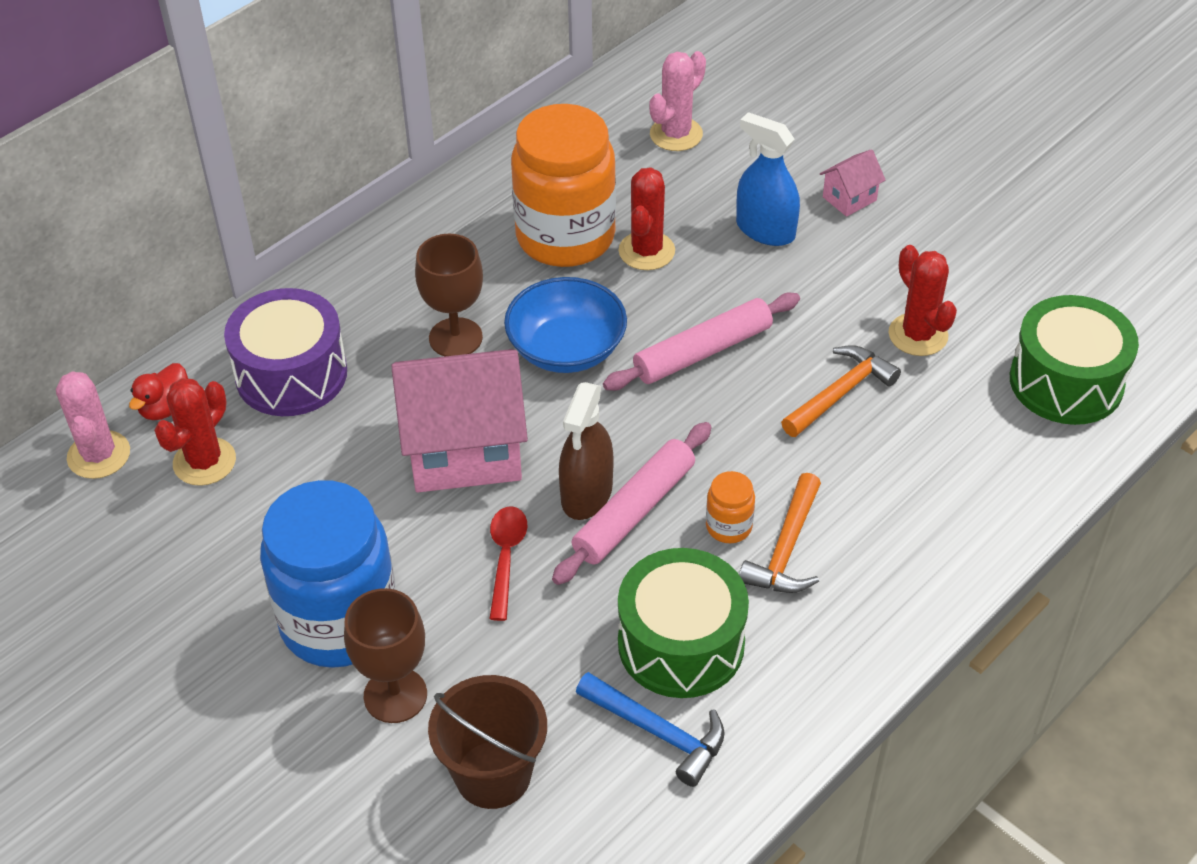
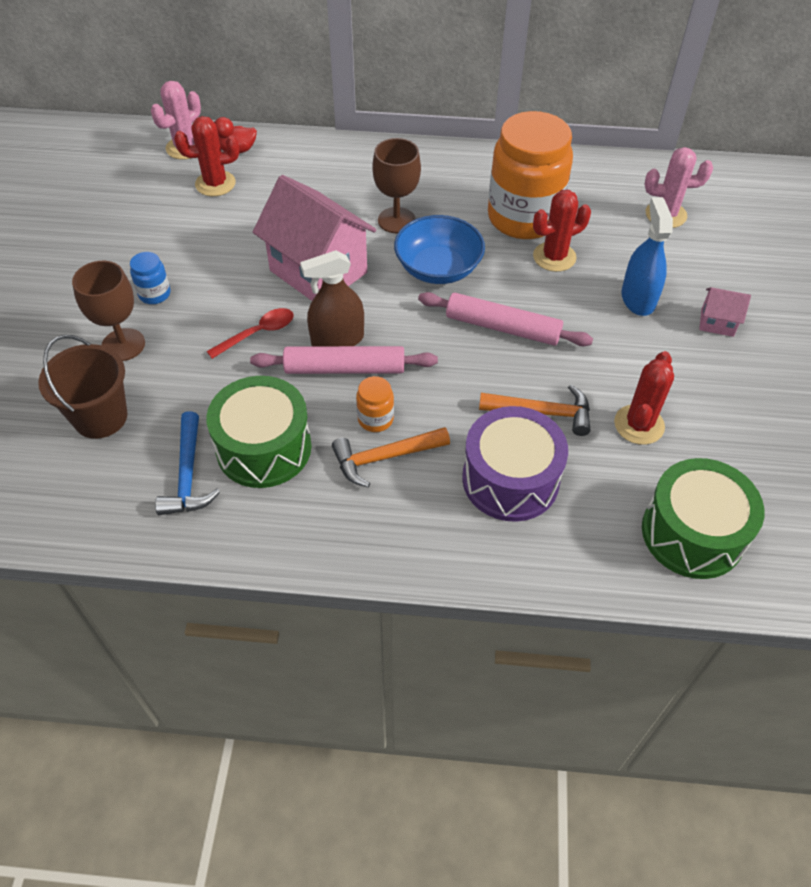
camera: 50 degrees right, 5 degrees up
purple drum [224,288,347,416] -> purple drum moved to [462,406,568,522]
blue jar [260,480,396,668] -> blue jar [130,252,170,304], size x0.41

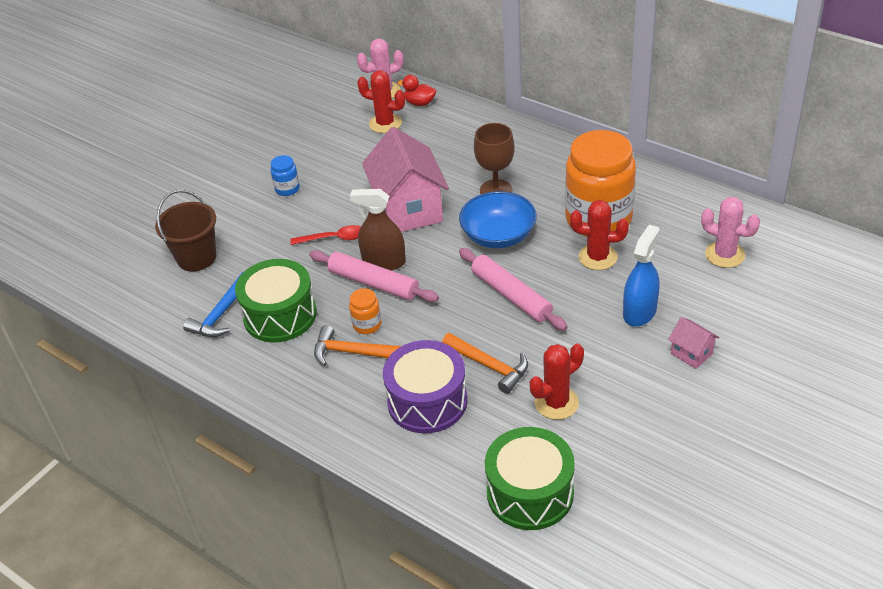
camera: 35 degrees right, 10 degrees down
brown goblet [72,261,145,361] -> none

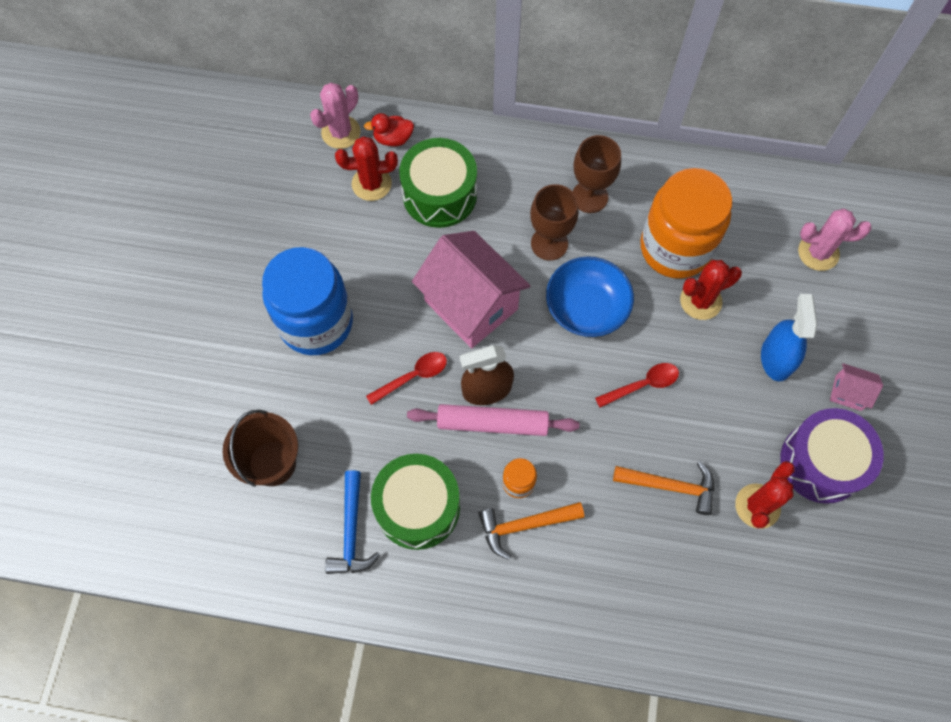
camera: 30 degrees left, 25 degrees up
blue jar [270,155,300,196] -> blue jar [262,247,353,355], size x2.46
purple drum [383,340,467,433] -> purple drum moved to [780,408,884,504]
pink rolling pin [459,248,568,331] -> red spoon [595,363,679,407]
green drum [485,427,575,530] -> green drum moved to [399,138,477,228]
none -> brown goblet [572,135,621,213]

